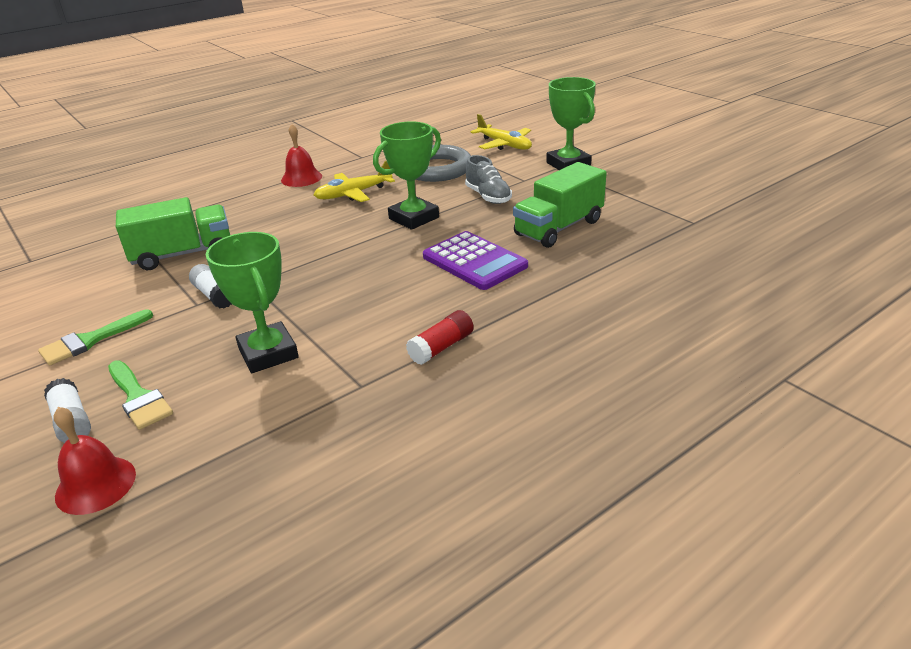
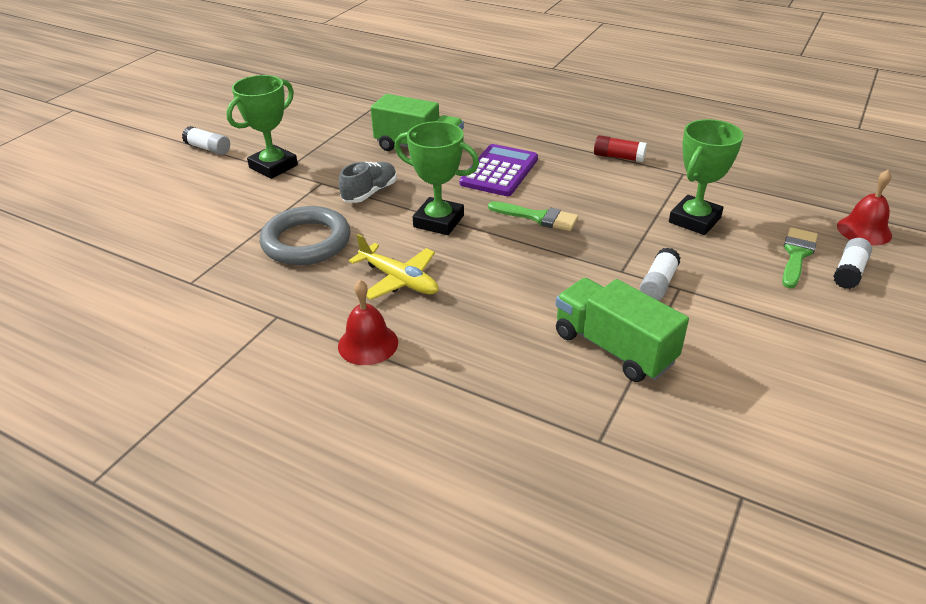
camera: 115 degrees left, 5 degrees up
green brush [38,309,153,365] -> green brush moved to [488,201,578,231]
yellow plane [470,114,532,150] -> none
none -> white glue stick [182,126,230,155]

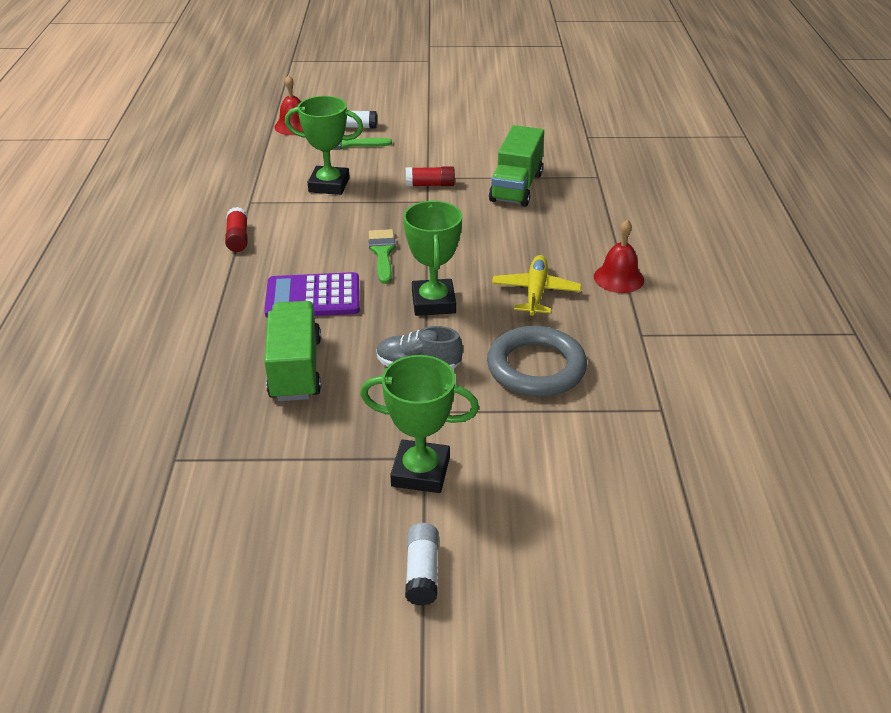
camera: 120 degrees left, 0 degrees up
white glue stick [640,247,681,300] -> red glue stick [406,166,455,187]

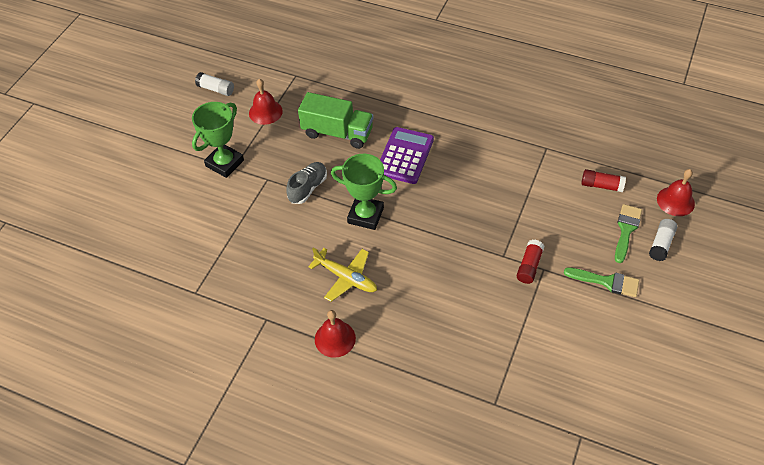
camera: 115 degrees right, 15 degrees up
red glue stick [225,207,248,252] -> red glue stick moved to [581,169,626,192]
green trophy [285,96,363,195] -> none
green brush [369,229,396,284] -> green brush moved to [564,267,639,297]
white glue stick [405,523,439,606] -> white glue stick moved to [195,72,234,96]
grey ring [487,326,587,397] -> none
green truck [489,125,544,207] -> none
none -> red bell [249,79,283,125]

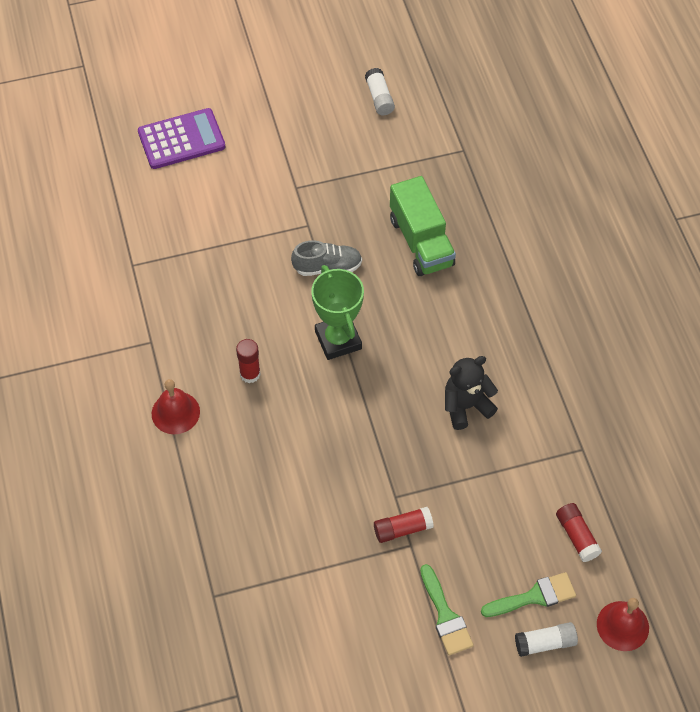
camera: 50 degrees right, 5 degrees up
green trophy [192,102,244,178] -> none
red bell [249,79,283,125] -> none
yellow plane [308,248,377,302] -> red glue stick [236,339,261,383]
purple calculator [380,127,434,184] -> purple calculator moved to [138,108,225,169]
none -> black teddy bear [445,356,498,430]

